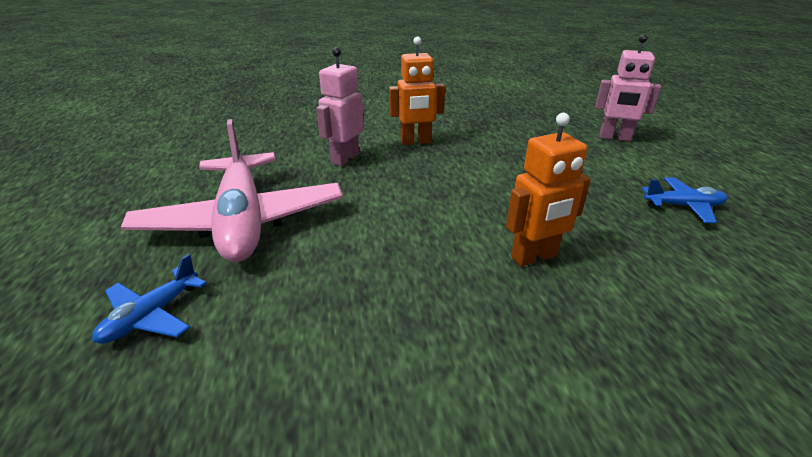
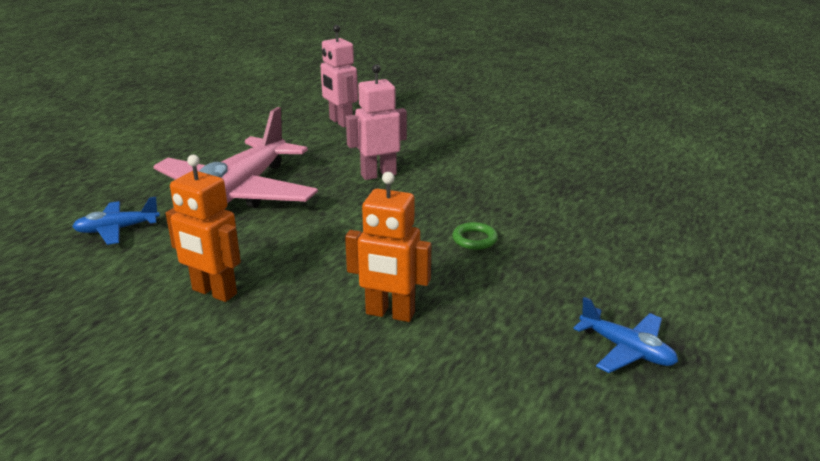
camera: 40 degrees right, 5 degrees down
orange robot [389,37,445,145] -> orange robot moved to [166,155,241,302]
pink robot [595,34,661,141] -> pink robot moved to [320,25,358,128]
none -> green ring [452,222,498,250]

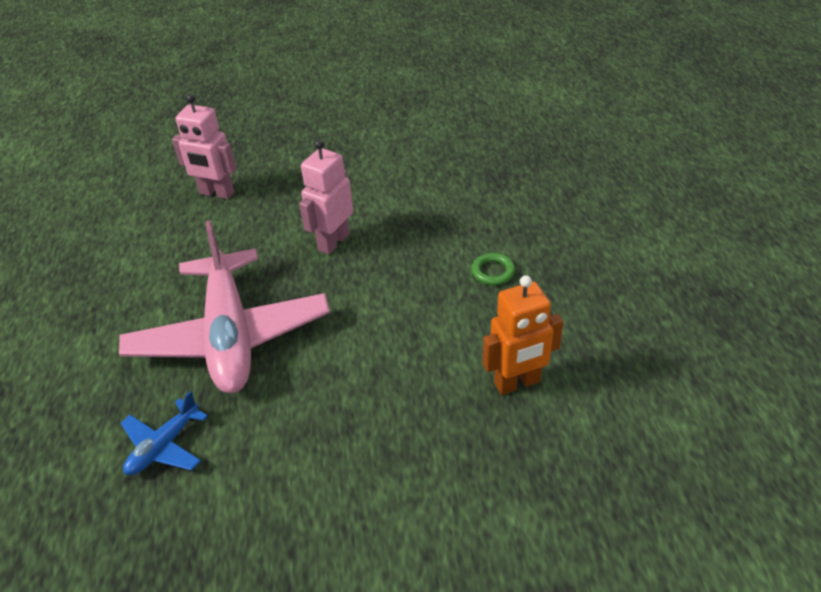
camera: 35 degrees left, 15 degrees up
orange robot [166,155,241,302] -> none
blue plane [573,297,678,373] -> none

